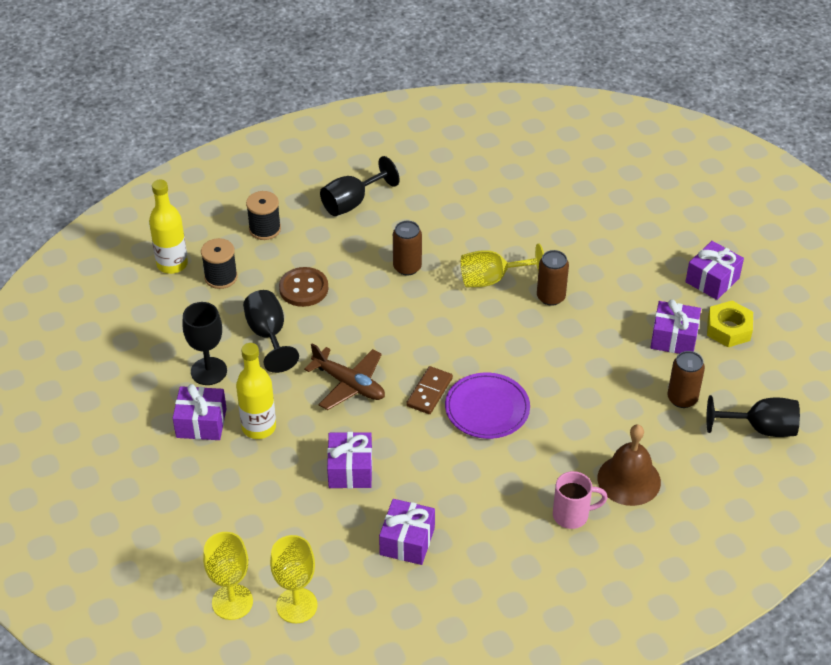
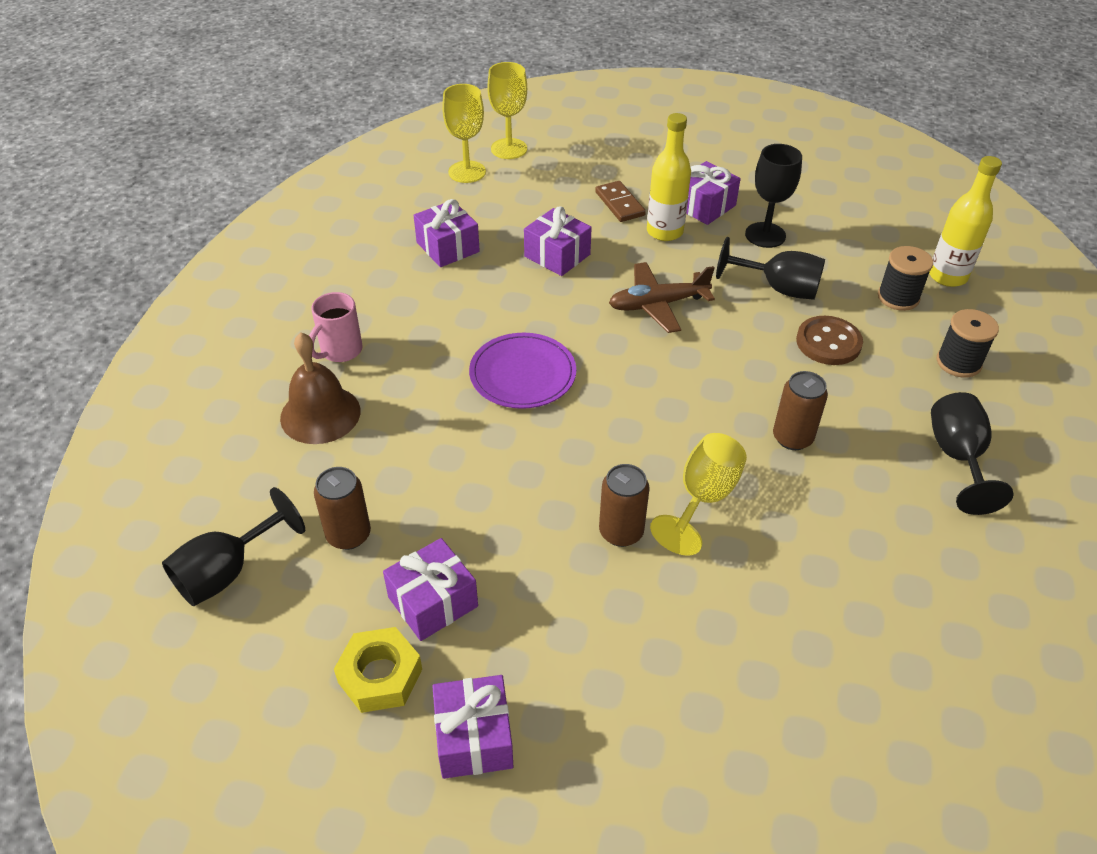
camera: 130 degrees right, 0 degrees up
brown domino [406,366,453,414] -> brown domino moved to [595,181,646,222]

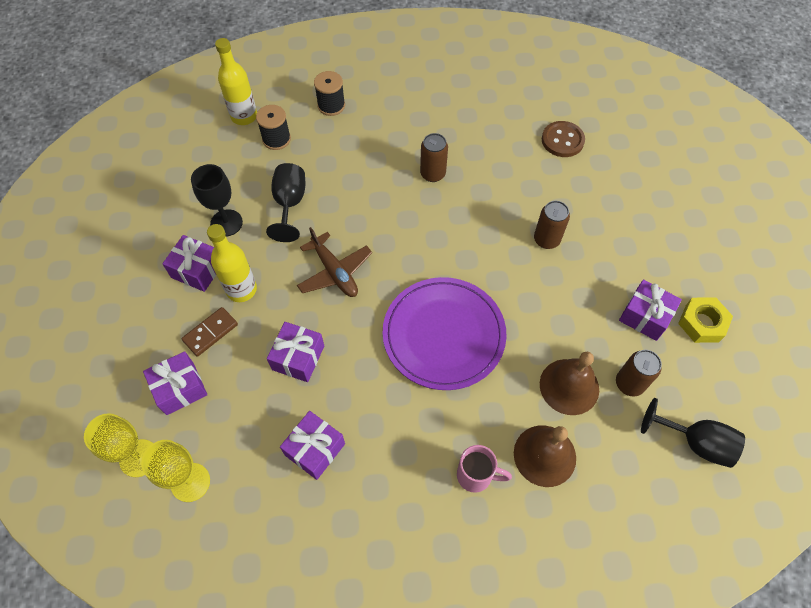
camera: 110 degrees left, 15 degrees up
purple gift [432,675,513,779] -> purple gift moved to [143,351,207,415]
purple plate [469,333,576,409] -> purple plate [383,277,507,390], size x1.53
yellow goblet [650,433,747,556] -> none
brown button [796,316,863,365] -> brown button moved to [542,121,585,157]
black goblet [931,392,1014,515] -> none
none -> brown bell [540,352,599,415]

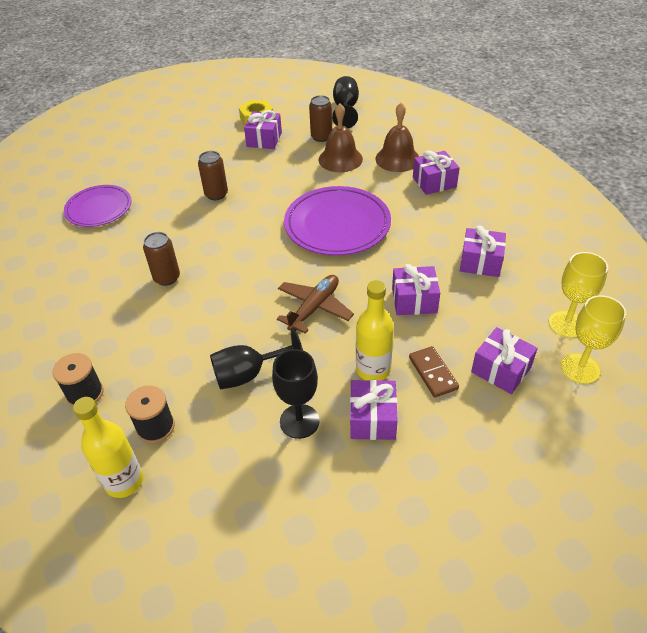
camera: 110 degrees left, 15 degrees down
brown domino [181,307,238,357] -> brown domino turned 45 degrees clockwise [409,346,459,398]
pink mug [457,445,512,493] -> purple gift [413,150,460,195]
brown button [542,121,585,157] -> purple plate [64,185,132,227]

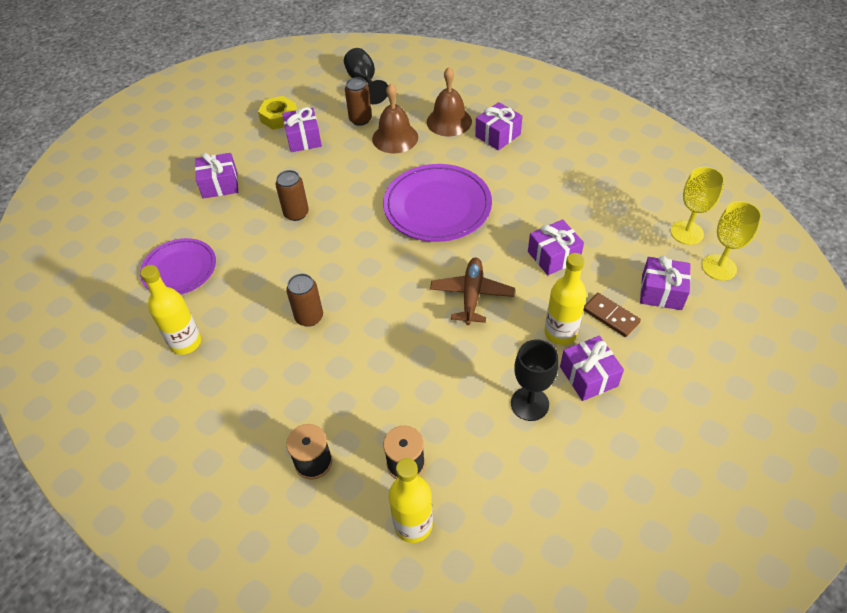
camera: 25 degrees left, 5 degrees up
black goblet [210,329,303,390] -> none
purple gift [460,225,506,277] -> purple gift moved to [195,153,238,199]
none -> yellow bottle [140,265,201,355]

